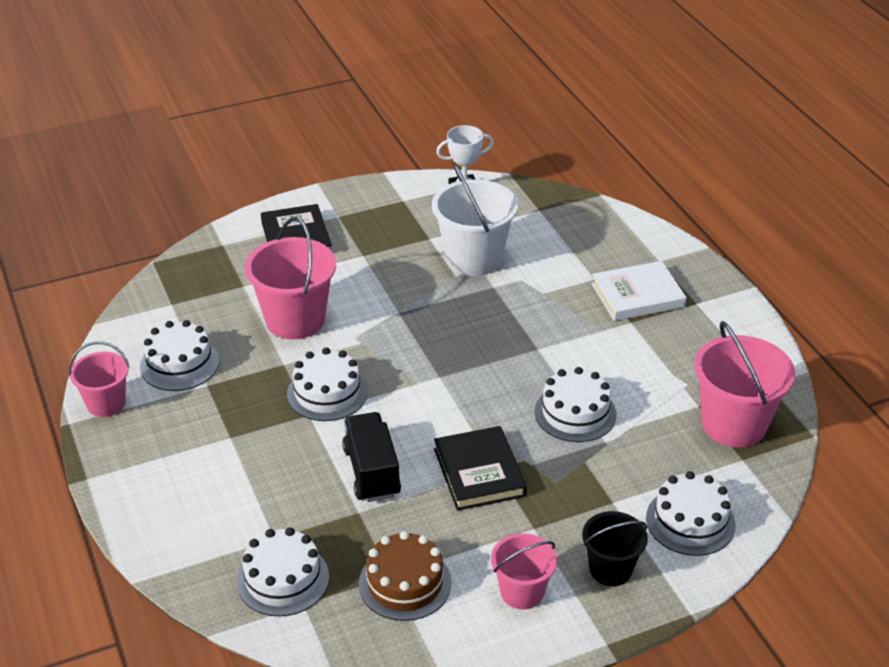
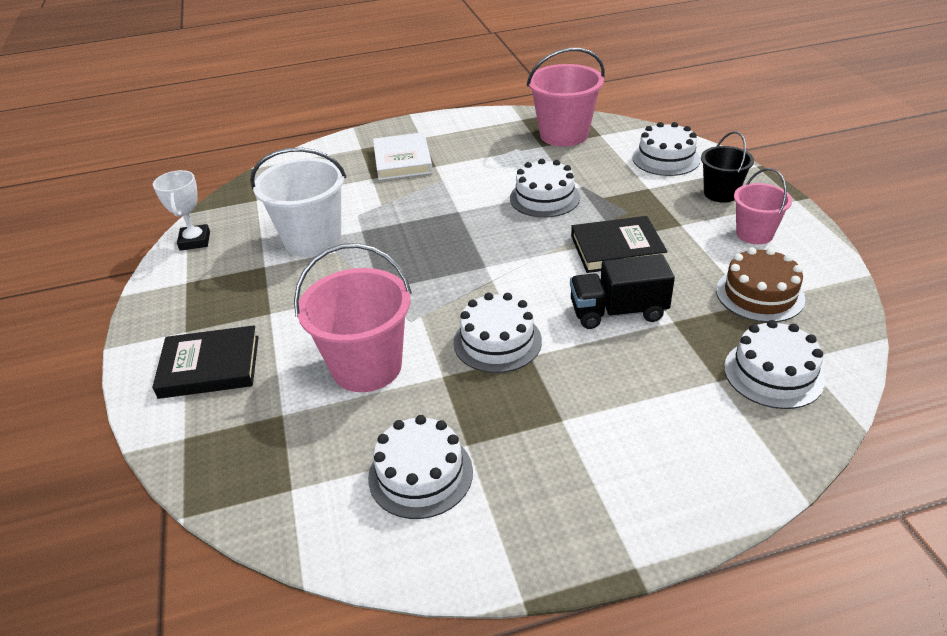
camera: 80 degrees left, 0 degrees up
pink bucket [69,342,130,417] -> none

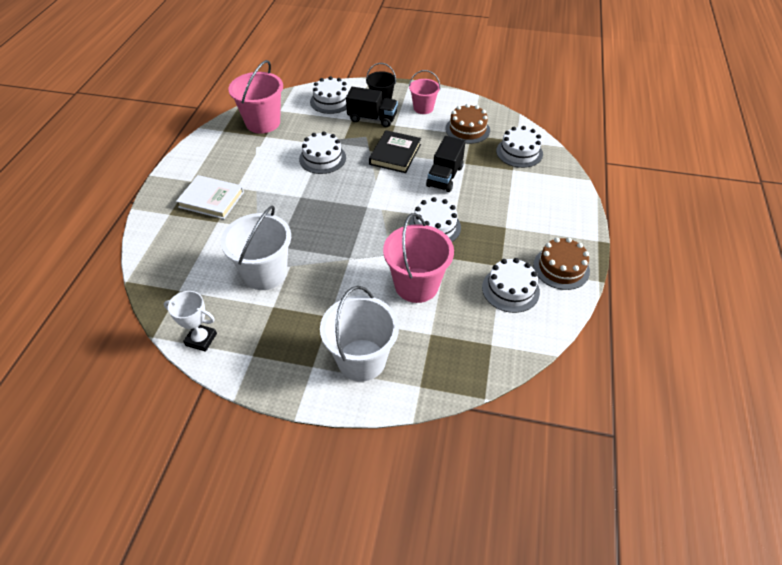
camera: 65 degrees left, 10 degrees up
black book [152,325,259,399] -> white bucket [320,286,399,382]
none -> black truck [346,87,398,127]
none -> brown cake [533,237,590,290]

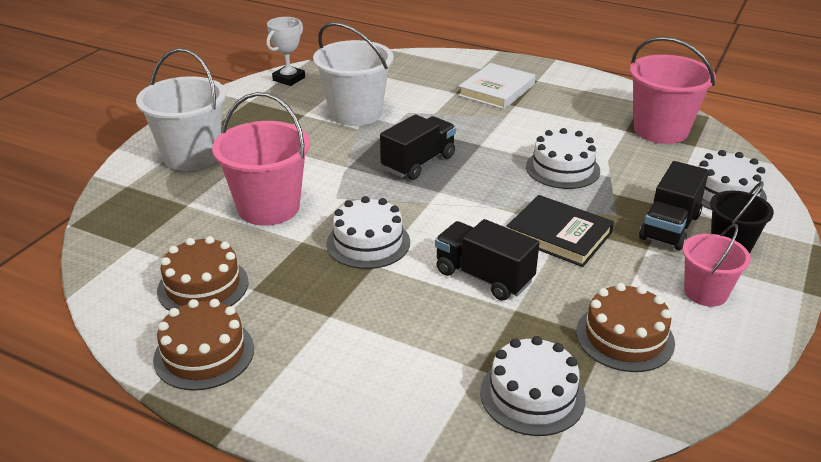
camera: 105 degrees right, 15 degrees down
white cake [482,258,540,313] -> brown cake [157,236,249,310]
none -> black truck [380,115,456,180]

